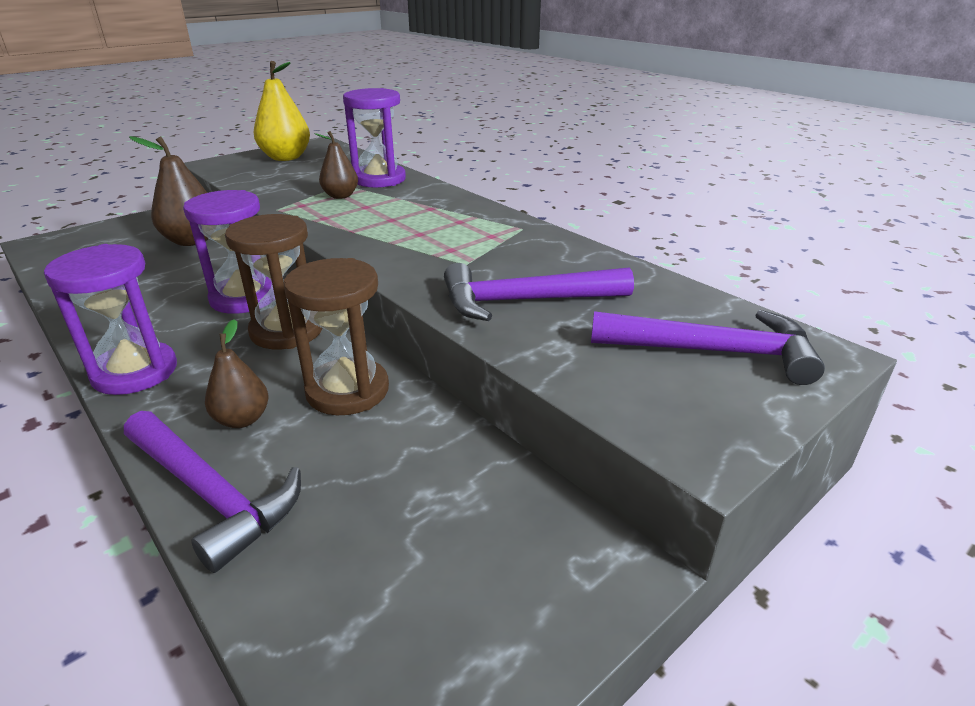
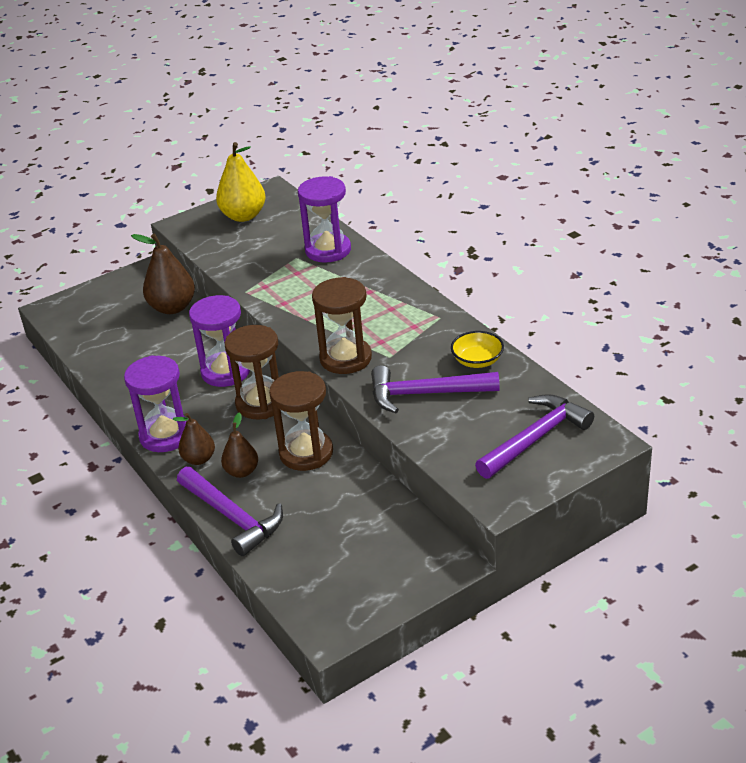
camera: 10 degrees right, 5 degrees up
brown pear [314,131,358,199] -> brown pear moved to [173,413,215,465]
purple hammer [591,310,825,385] -> purple hammer turned 60 degrees counterclockwise [475,394,594,479]
none -> brown hourglass [312,277,372,374]
none -> yellow bowl [451,331,504,368]

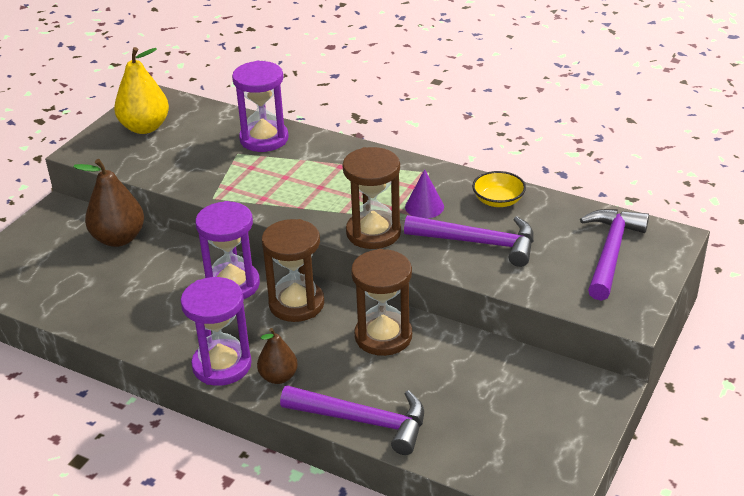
camera: 30 degrees left, 0 degrees up
brown pear [221,412,258,478] -> none
purple hammer [371,365,500,413] -> purple hammer turned 135 degrees counterclockwise [404,215,534,267]
none -> purple cone [405,169,444,219]

